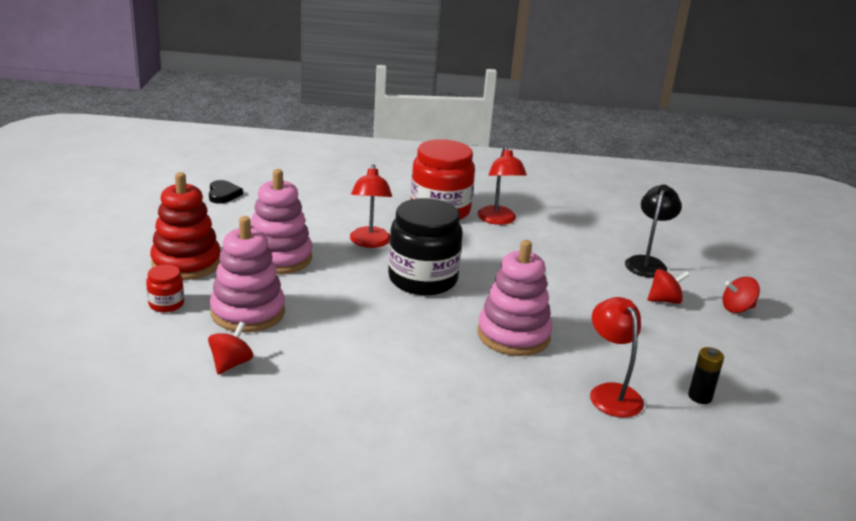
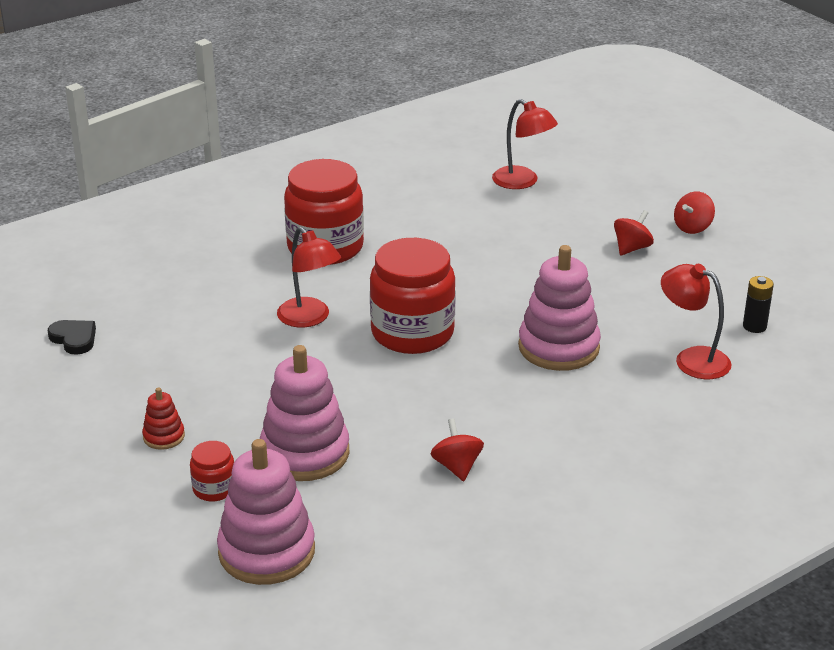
camera: 35 degrees left, 5 degrees up
red stacking toy [150,172,221,280] -> red stacking toy [142,387,185,450], size x0.47
red spinning top [208,322,253,375] -> red spinning top moved to [431,418,484,481]
pink stacking toy [251,169,312,274] -> pink stacking toy moved to [217,439,315,585]
black jar [388,198,463,295] -> red jar [370,238,456,354]
red lamp [478,146,527,225] -> red lamp moved to [492,99,558,189]
black lamp [625,184,682,278] -> none

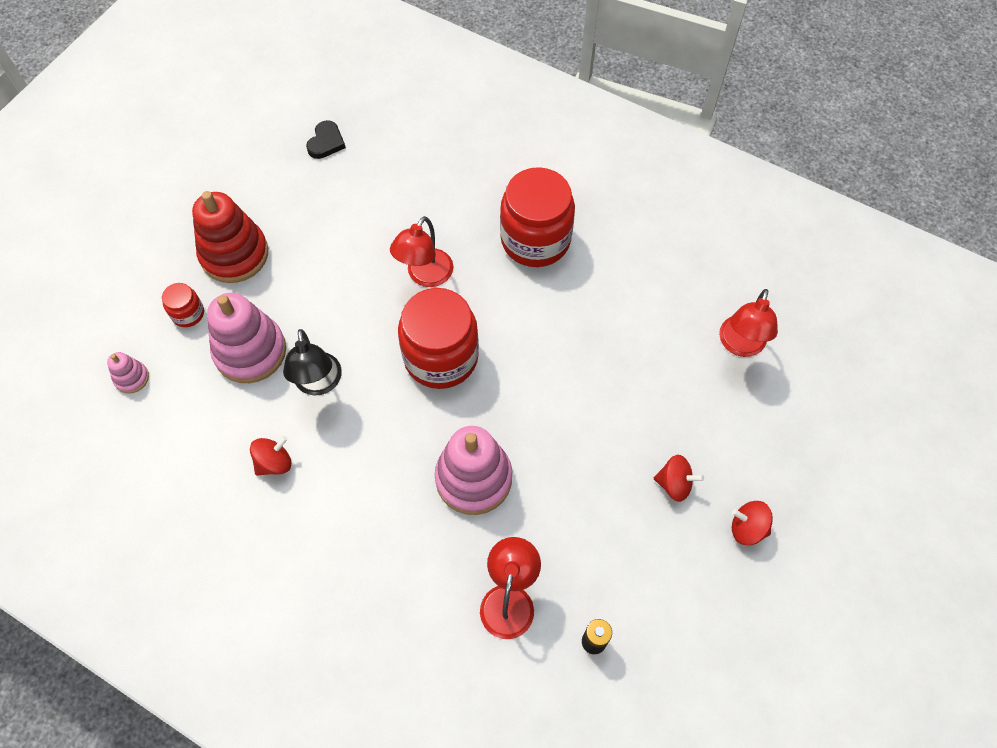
camera: 65 degrees right, 30 degrees up
red stacking toy [142,387,185,450] -> red stacking toy [192,191,268,283], size x2.12
pink stacking toy [217,439,315,585] -> pink stacking toy [107,352,149,394], size x0.47
none -> black lamp [283,329,342,395]

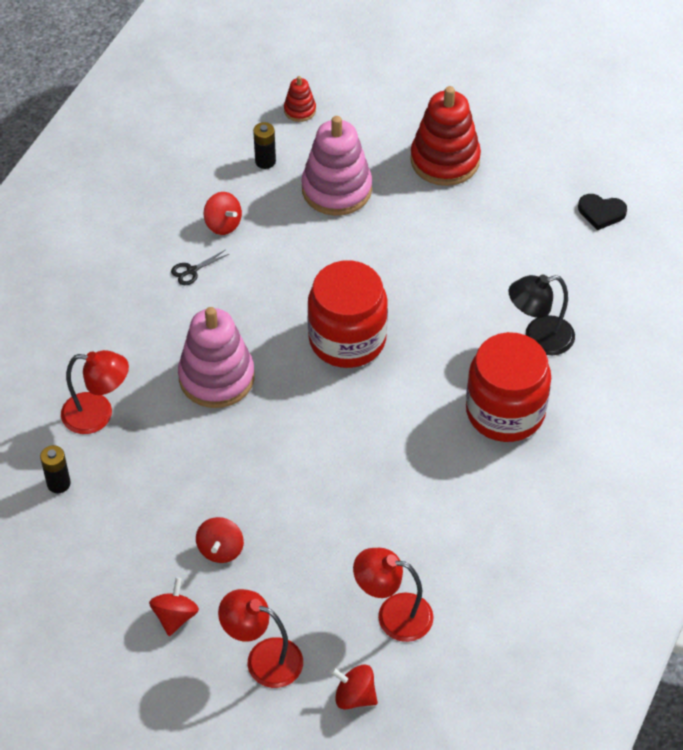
camera: 85 degrees right, 10 degrees down
pink stacking toy [107,352,149,394] -> red stacking toy [284,76,316,122]
red jar [162,283,204,327] -> none
black lamp [283,329,342,395] -> black lamp moved to [509,274,575,355]
red lamp [390,216,453,287] -> red lamp moved to [218,589,303,688]
none -> black scissors [171,250,229,285]
none -> black battery [253,122,276,169]
none -> red spinning top [331,665,378,709]

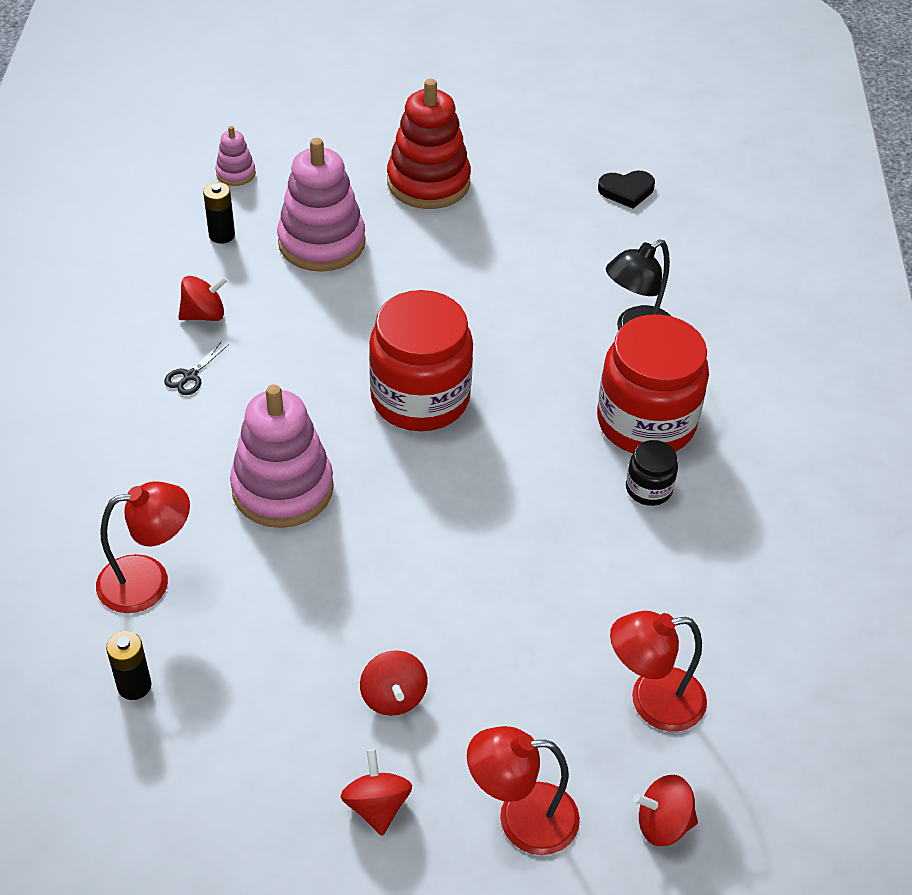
camera: 25 degrees left, 5 degrees down
red spinning top [204,192,242,235] -> red spinning top turned 45 degrees counterclockwise [178,276,228,321]
red stacking toy [284,76,316,122] -> pink stacking toy [215,126,256,186]
none -> black jar [626,440,678,506]

